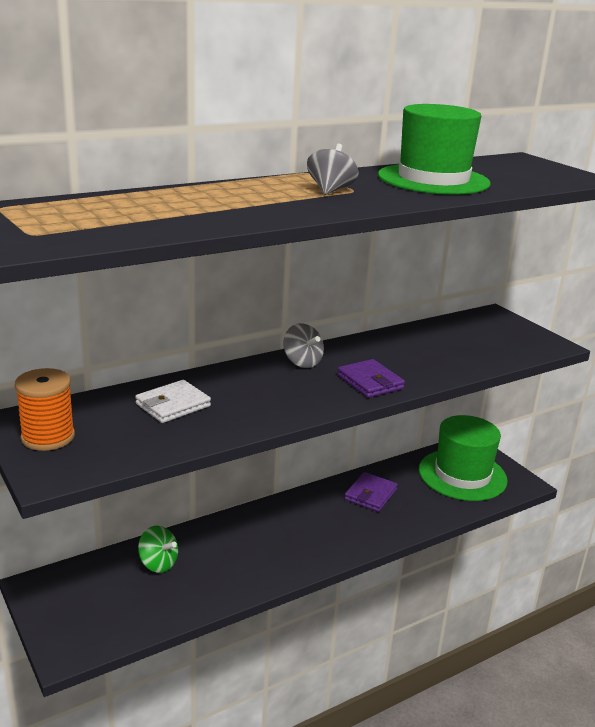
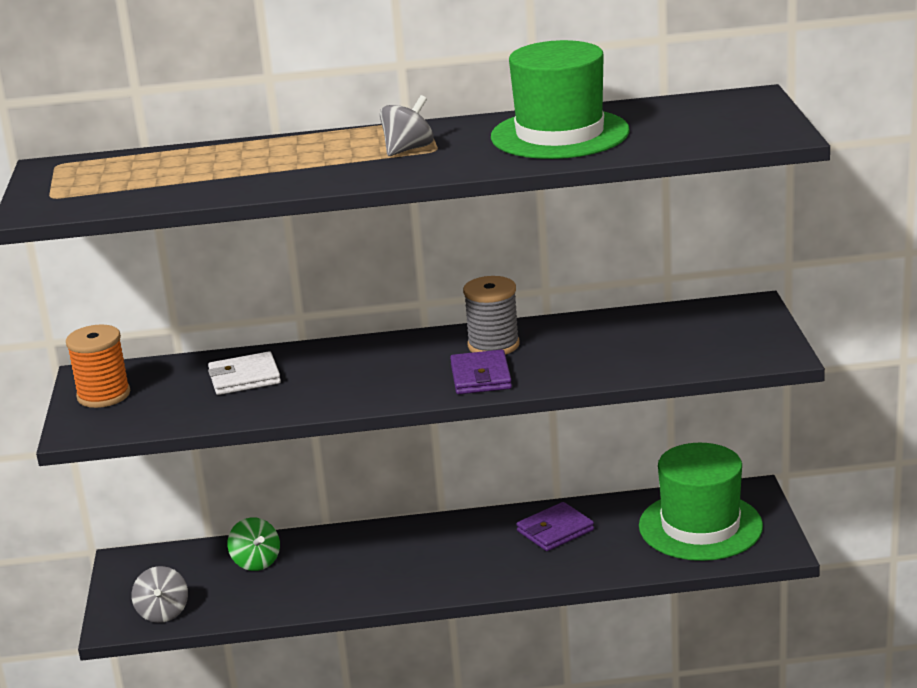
camera: 30 degrees right, 0 degrees up
grey spinning top [283,323,324,368] -> grey spinning top moved to [132,566,188,623]
none -> grey spool [463,276,520,355]

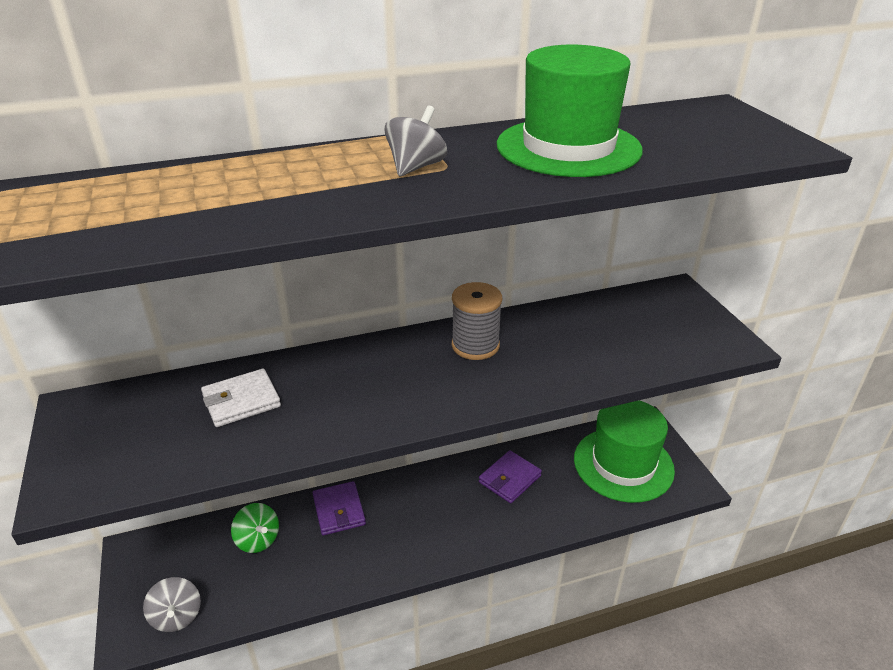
camera: 15 degrees left, 10 degrees up
orange spool [66,324,130,408] -> none
purple wallet [450,350,512,394] -> purple wallet moved to [313,481,366,535]

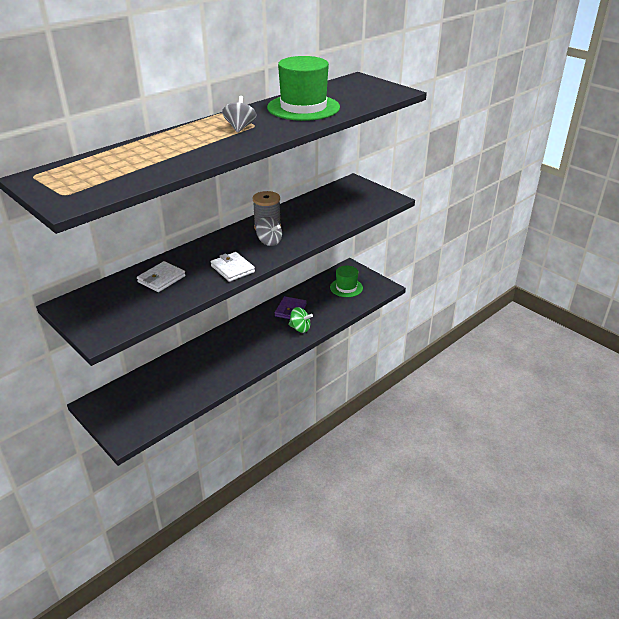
camera: 25 degrees left, 0 degrees up
grey spinning top [143,577,201,632] -> grey spinning top moved to [256,217,282,246]
green spinning top [231,503,279,553] -> green spinning top moved to [288,307,313,333]
purple wallet [313,481,366,535] -> none
green hat [574,400,675,503] -> green hat [330,266,363,297], size x0.58
none -> white wallet [211,252,255,282]

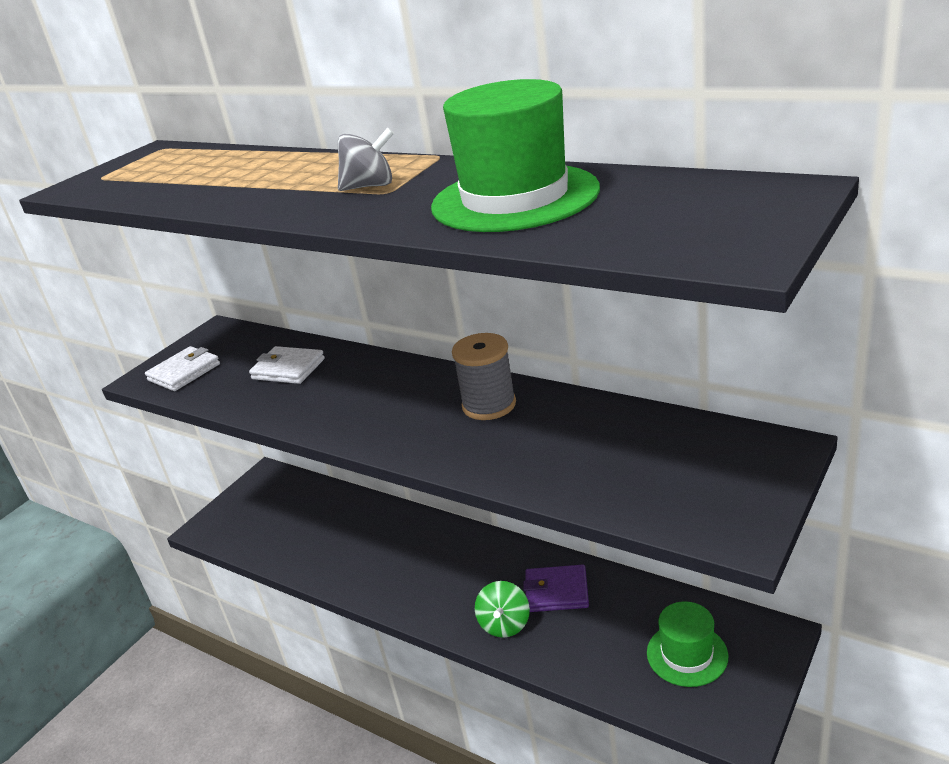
camera: 80 degrees right, 5 degrees down
white wallet [211,252,255,282] -> white wallet moved to [145,346,220,391]
grey spinning top [256,217,282,246] -> none

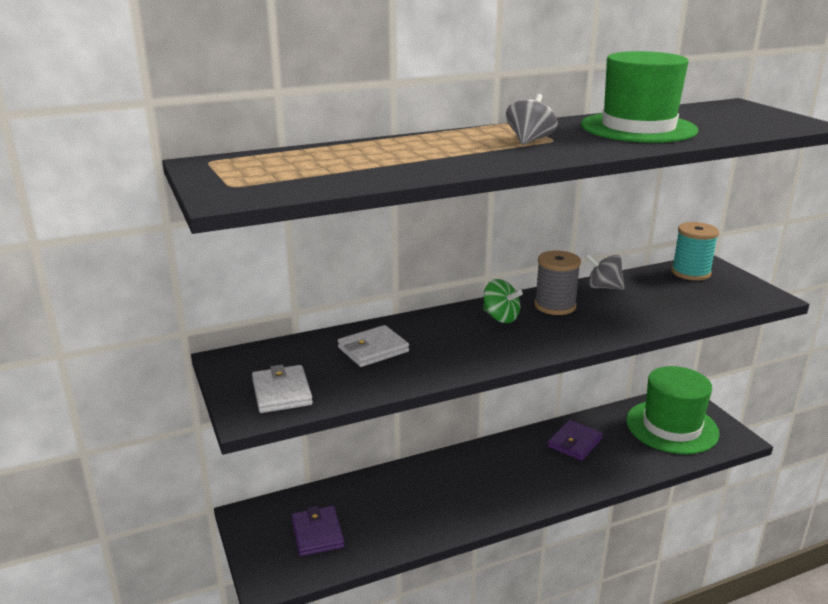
camera: 60 degrees left, 5 degrees down
green spinning top [475,581,530,638] -> green spinning top moved to [483,279,523,323]
green hat [647,601,728,687] -> green hat [626,366,720,454], size x1.71
none -> purple wallet [291,506,345,556]
none -> grey spinning top [585,253,625,290]
none -> turquoise spool [671,222,719,281]

